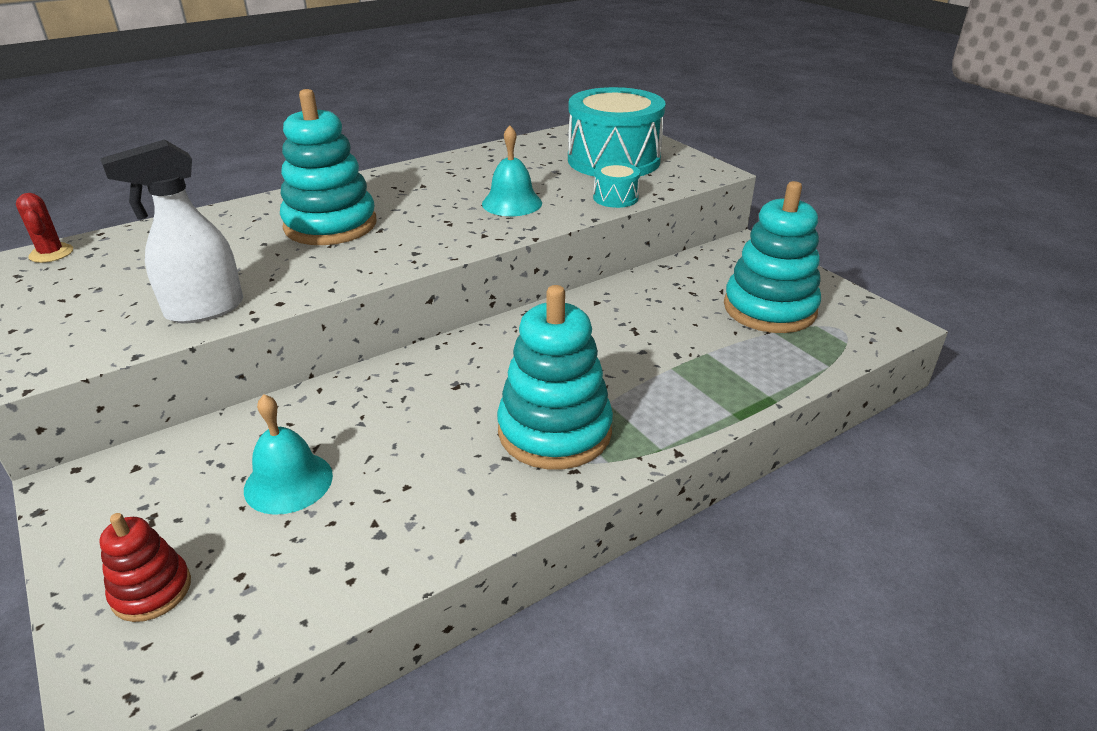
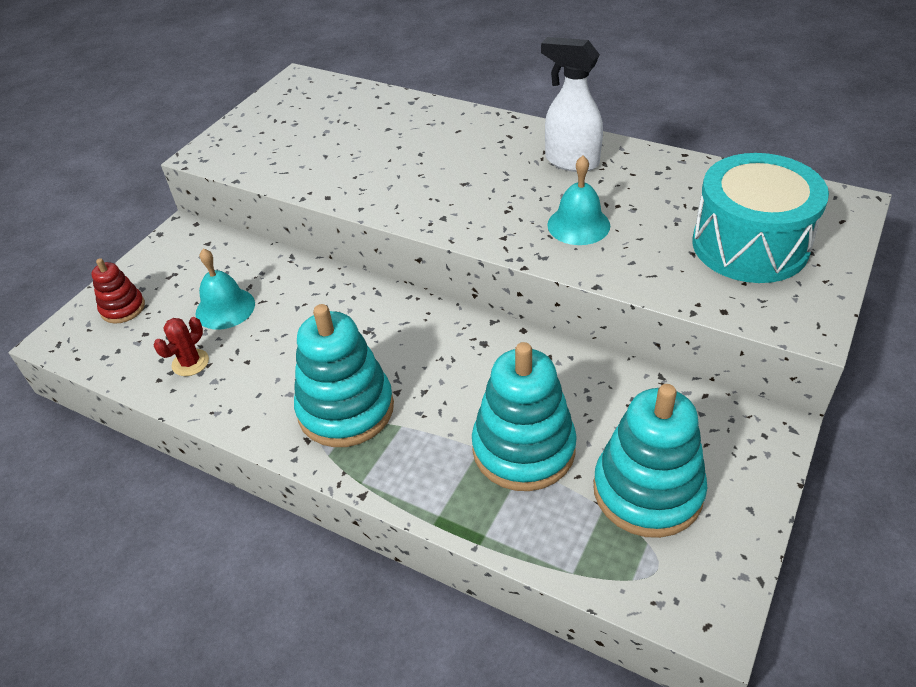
camera: 65 degrees right, 10 degrees up
red cactus [16,193,73,263] -> red cactus moved to [154,317,209,376]
white spray bottle [100,139,243,323] -> white spray bottle moved to [541,37,603,172]
turquoise stacking toy [280,89,377,245] -> turquoise stacking toy moved to [472,342,577,491]
turquoise drum [593,162,640,208] -> none

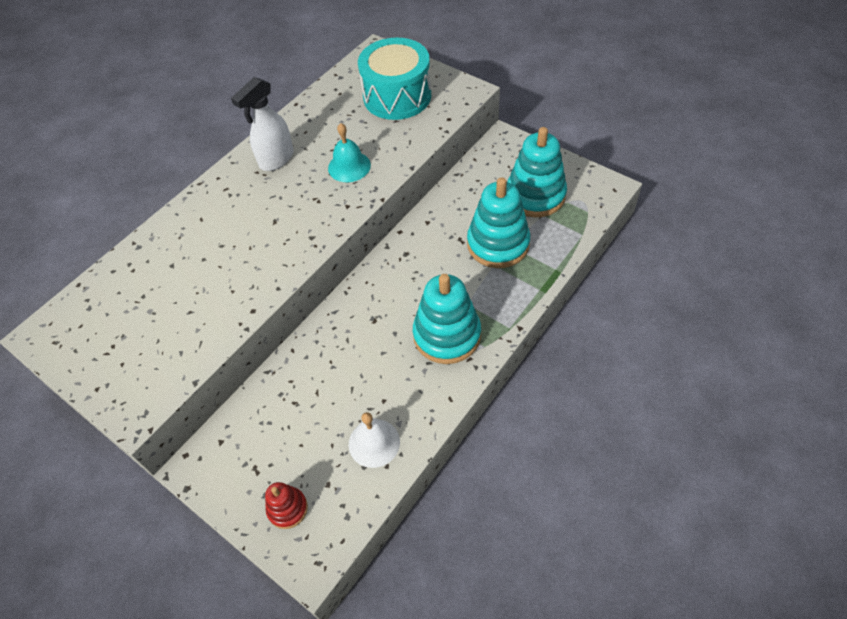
camera: 80 degrees left, 10 degrees up
red cactus [154,317,209,376] -> white bell [349,412,400,468]
turquoise bell [195,248,255,330] -> none

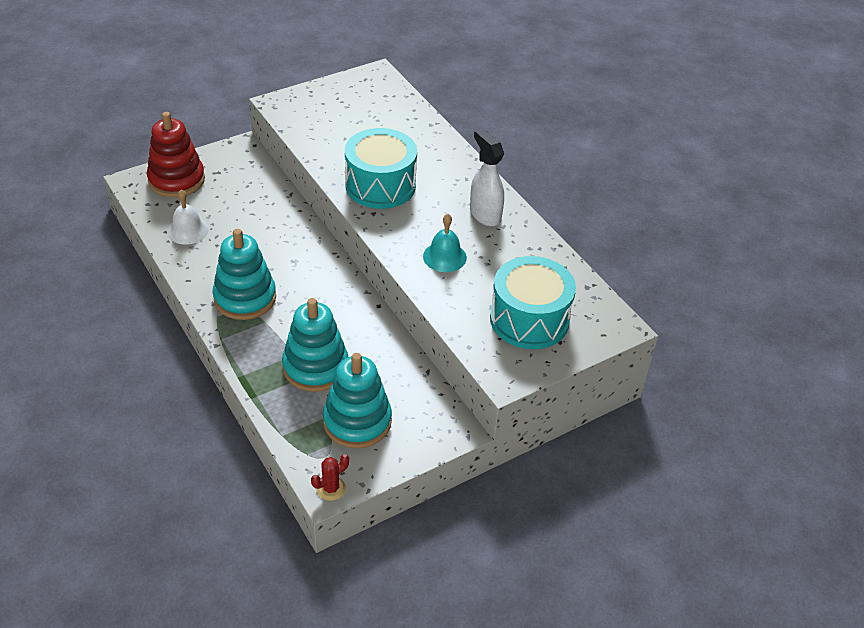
camera: 105 degrees right, 10 degrees down
red stacking toy [265,482,308,529] -> red stacking toy [147,112,205,198], size x1.92
none -> red cactus [311,454,349,501]
none -> turquoise drum [345,128,417,209]

